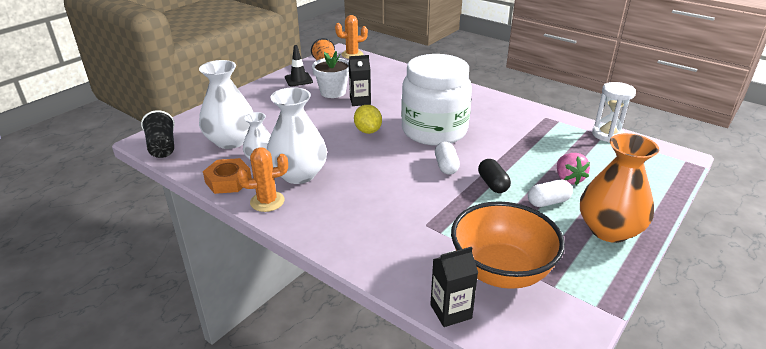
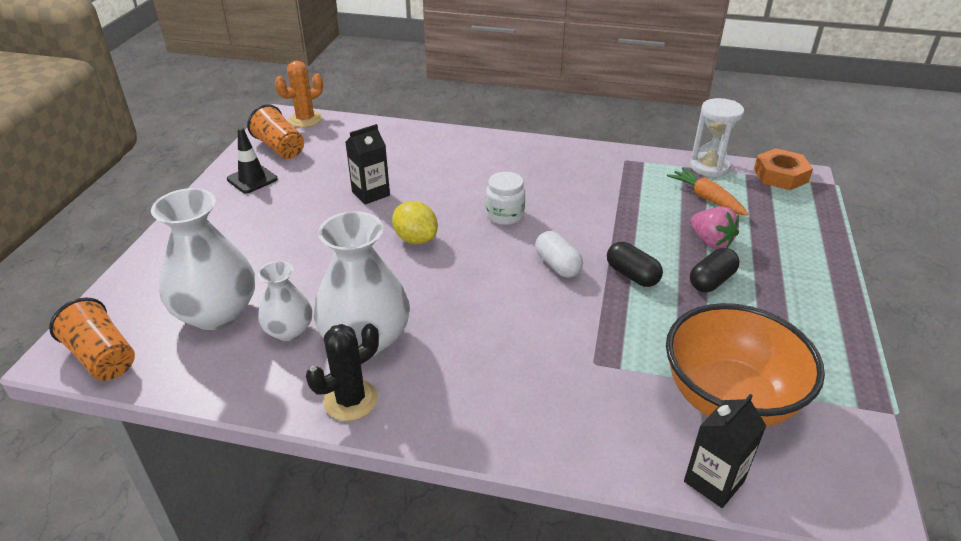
camera: 25 degrees left, 5 degrees up
black cup [141,110,175,158] -> orange cup [49,298,135,381]
orange nut [203,158,252,194] -> orange nut moved to [754,148,813,190]
orange cactus [237,147,288,212] -> black cactus [306,323,379,421]
white flower pot [312,51,349,98] -> none
white jar [401,54,472,146] -> white jar [486,172,525,225], size x0.41
white capsule [528,179,573,207] -> black capsule [690,248,739,292]
orange vase [580,133,659,243] -> none
none -> orange carrot [667,167,748,216]

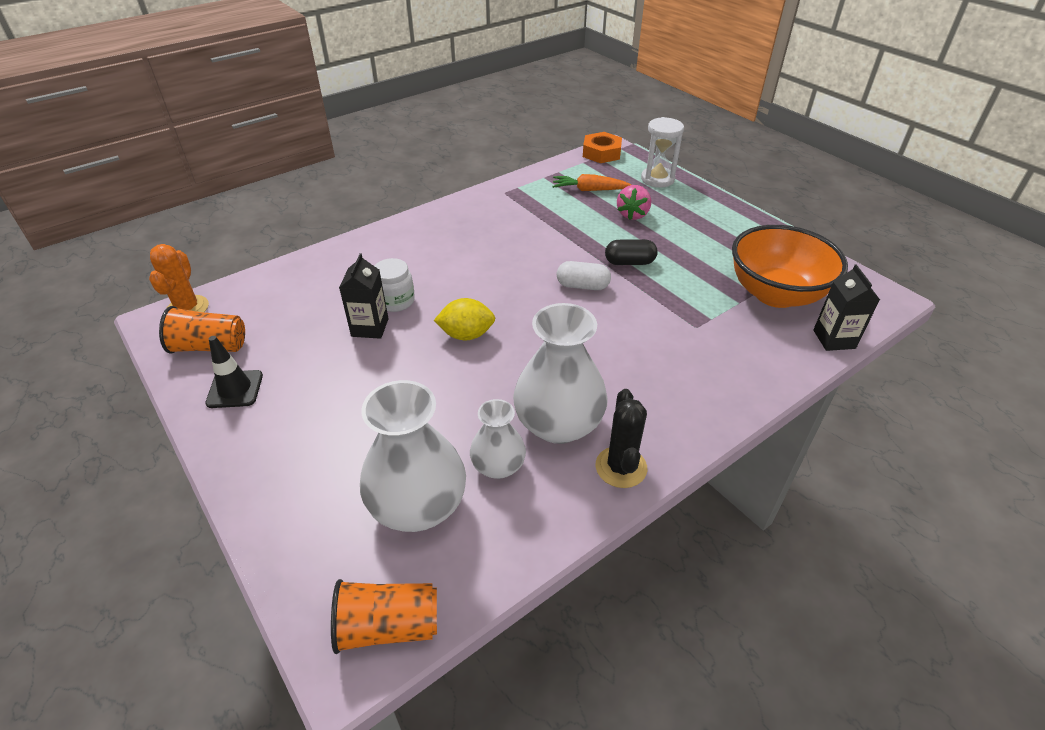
camera: 50 degrees left, 5 degrees up
white jar [486,172,525,225] -> white jar moved to [375,258,415,312]
white hourglass [690,98,744,177] -> white hourglass moved to [641,117,684,188]
black capsule [690,248,739,292] -> none
pink strawberry [691,206,739,249] -> pink strawberry turned 105 degrees clockwise [617,185,651,220]

